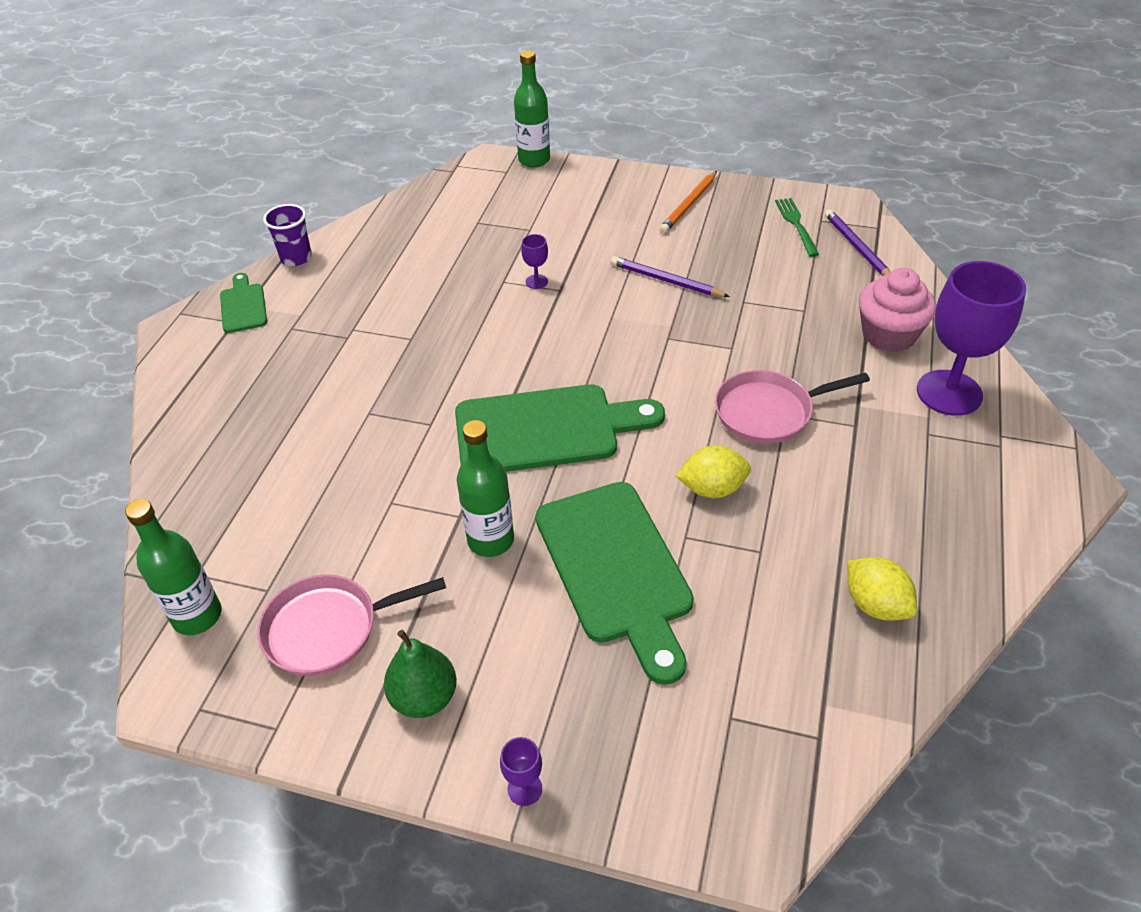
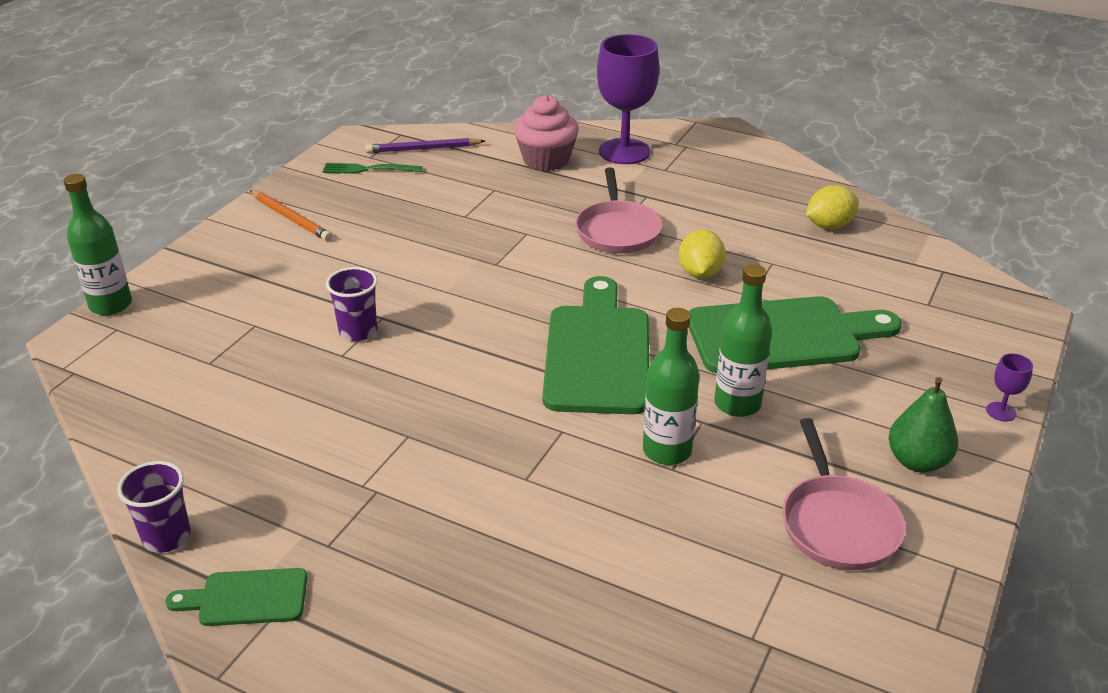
camera: 80 degrees left, 10 degrees down
green bottle [125,499,222,635] -> green bottle moved to [643,308,700,465]
purple goblet [521,234,548,289] -> purple cup [326,267,377,341]
purple pencil [611,256,730,297] -> none

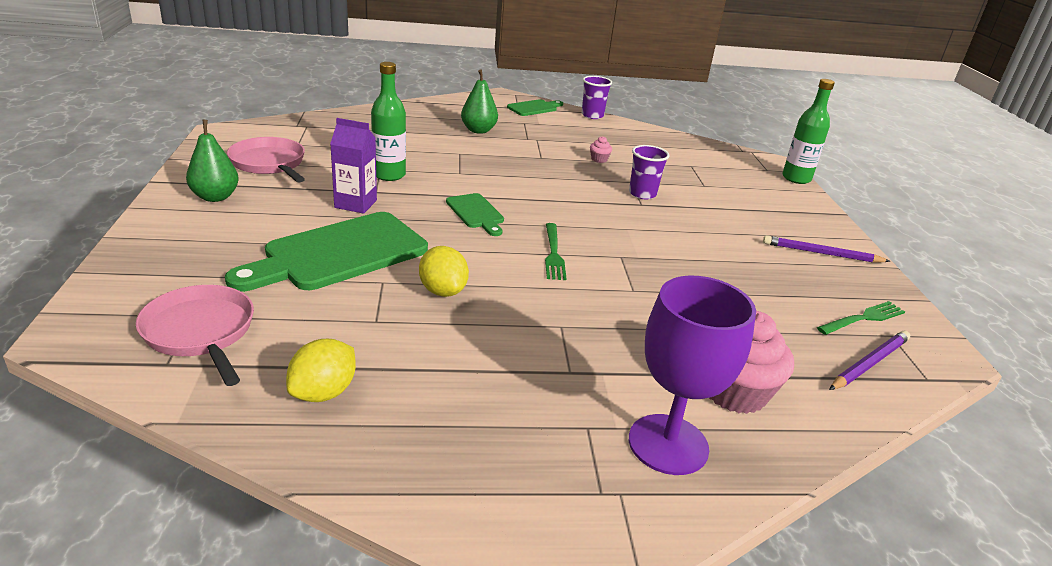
camera: 145 degrees right, 5 degrees down
orange pencil [250,190,332,241] -> purple pencil [763,235,891,263]
green cutting board [543,276,649,414] -> green cutting board [446,193,504,236], size x0.49
pink pan [575,168,662,254] -> pink pan moved to [136,285,254,386]
green bottle [714,264,772,417] -> purple carton [330,118,377,214]
purple goblet [986,353,1033,421] -> none
none -> green pear [461,69,498,134]
none -> green fork [545,223,567,280]
none -> pink cupcake [590,136,612,163]

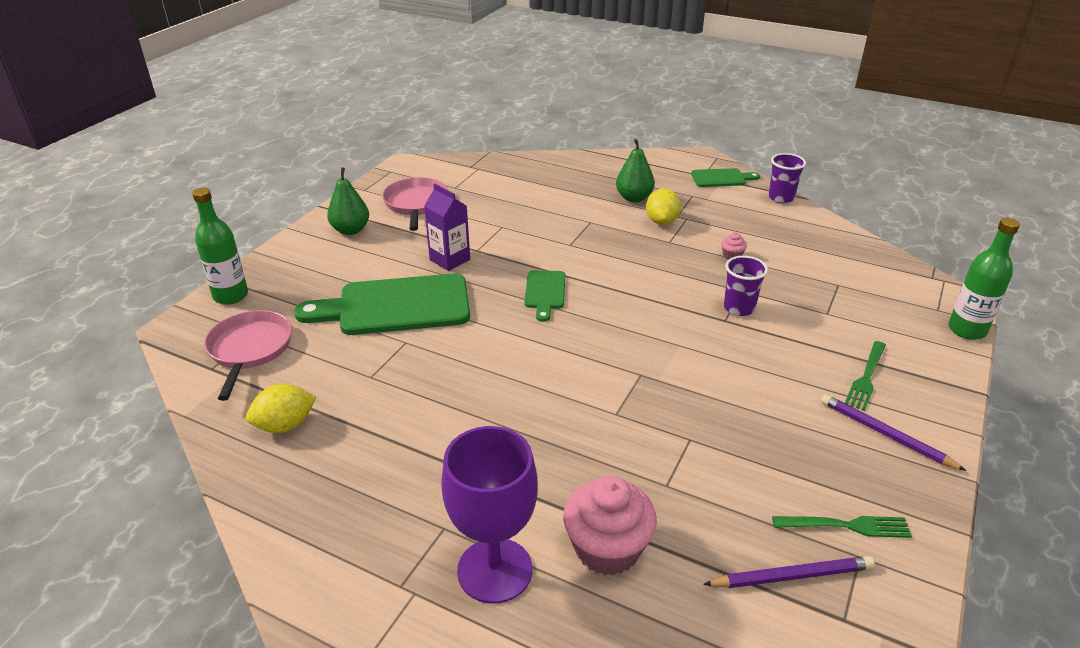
camera: 35 degrees right, 5 degrees up
green bottle [371,62,406,181] -> green bottle moved to [192,188,248,305]
yellow lemon [419,246,469,297] -> yellow lemon moved to [646,188,681,225]
green fork [545,223,567,280] -> green fork moved to [845,341,886,411]

